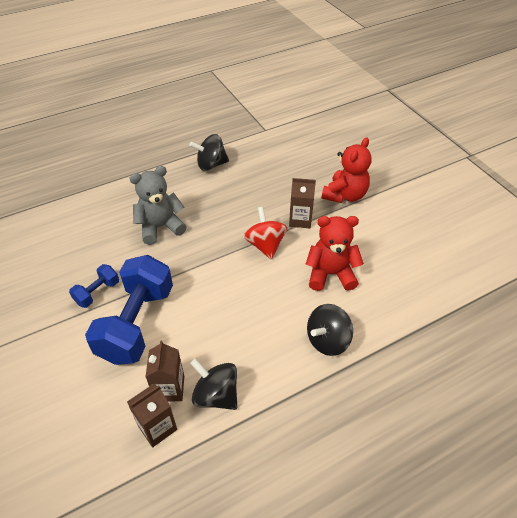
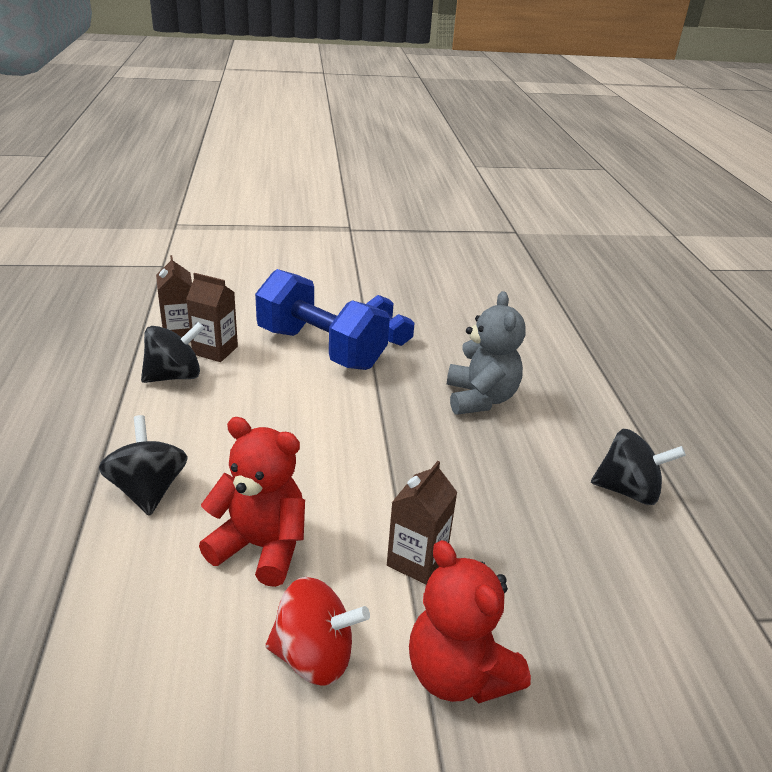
camera: 110 degrees right, 15 degrees down
black spinning top [189,134,229,171] -> black spinning top turned 90 degrees clockwise [591,429,686,505]
red spinning top [244,207,288,260] -> red spinning top moved to [265,577,370,685]
red teddy bear [306,216,364,291] -> red teddy bear turned 90 degrees counterclockwise [199,417,305,587]

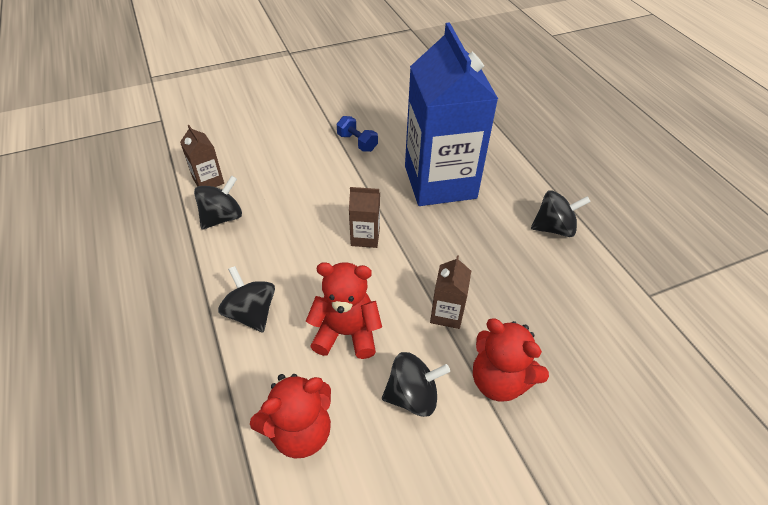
camera: 15 degrees left, 15 degrees up
brown carton [186,273,238,362] -> brown carton moved to [349,187,380,248]
blue dumbbell [255,269,390,370] -> none
red spinning top [265,577,370,685] -> black spinning top [382,352,450,417]
grey teddy bear [447,291,526,415] -> blue carton [405,22,498,206]
none -> red teddy bear [250,374,331,459]

